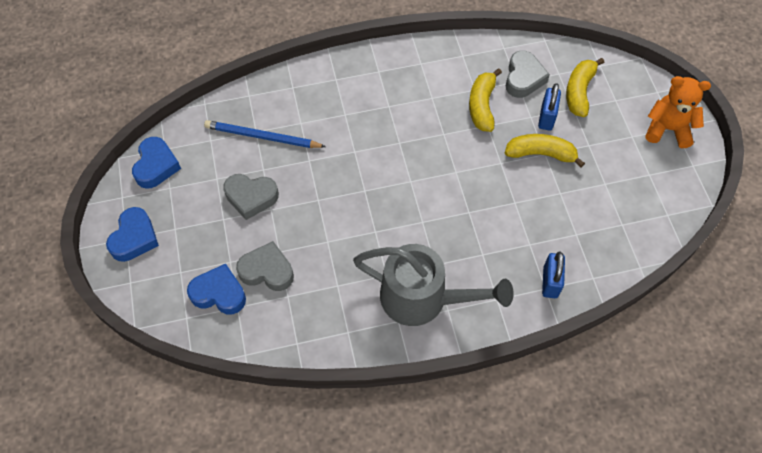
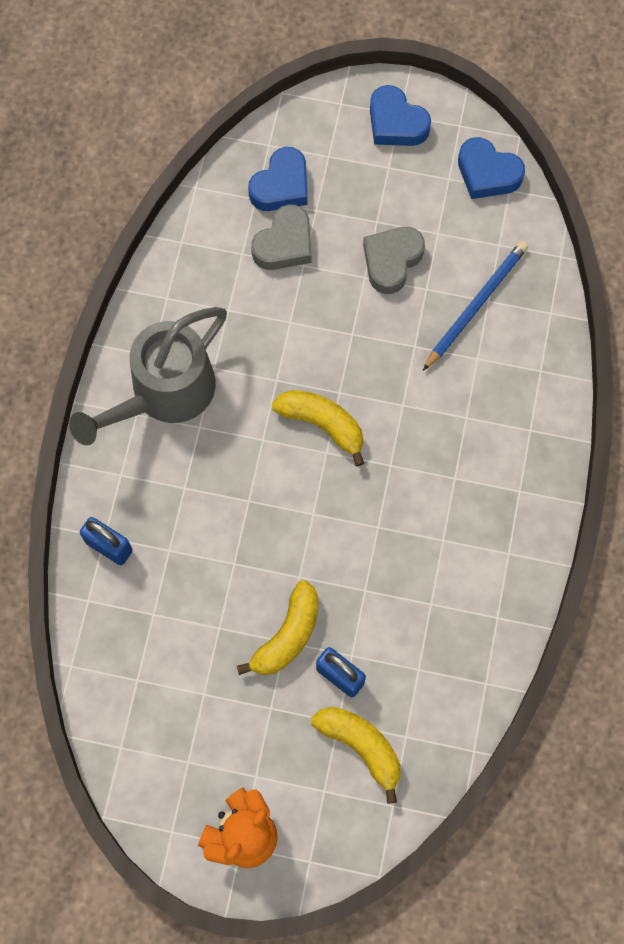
camera: 115 degrees right, 10 degrees up
yellow banana [469,68,502,132] -> yellow banana moved to [272,390,364,467]
grey heart [506,51,550,98] -> none

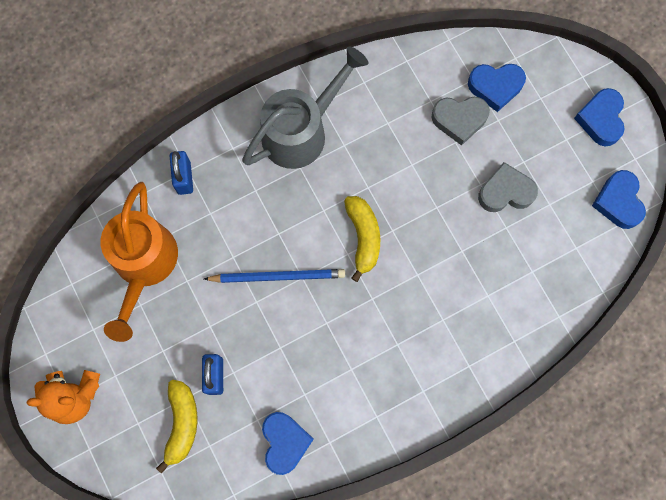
camera: 50 degrees right, 5 degrees up
grey watering can [69,307,227,445] -> grey watering can turned 135 degrees clockwise [242,47,369,169]
yellow banana [237,580,319,675] -> none
blue pencil [423,241,528,371] -> blue pencil moved to [204,269,345,283]
none -> orange watering can [101,182,178,342]
none -> blue heart [262,412,314,475]

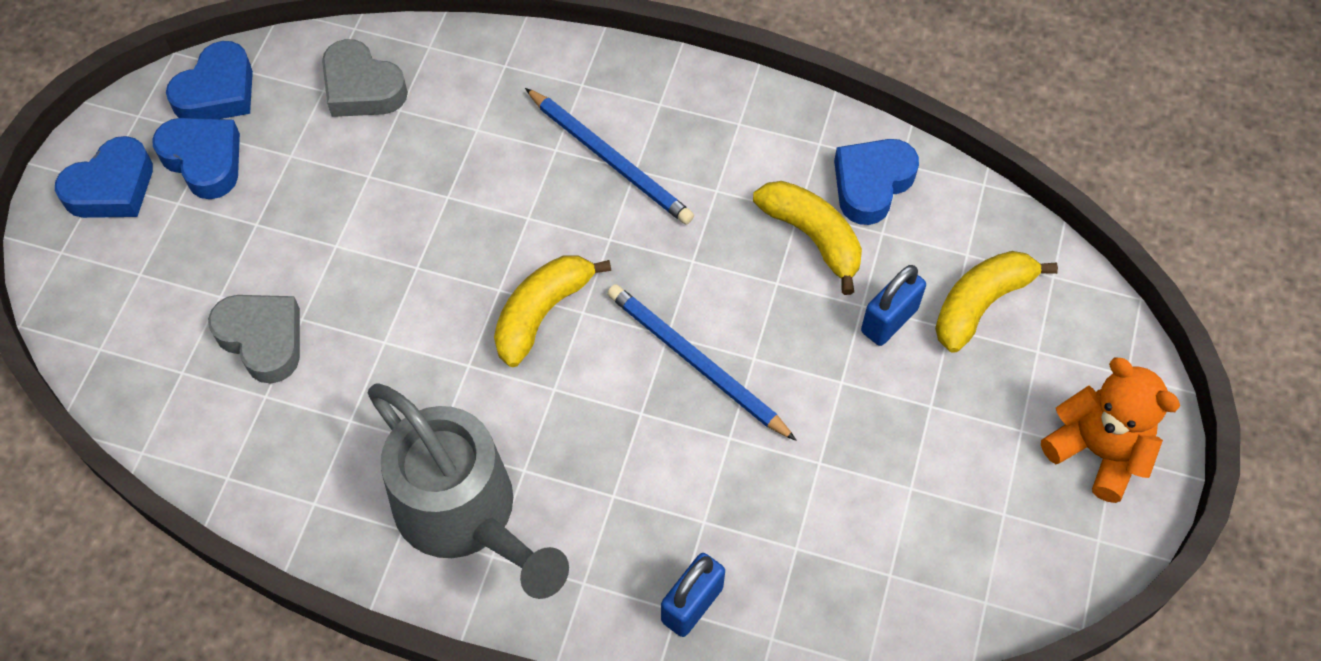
camera: 135 degrees left, 15 degrees down
orange watering can [101,182,178,342] -> none
grey watering can [242,47,369,169] -> grey watering can turned 135 degrees counterclockwise [368,384,569,599]
blue heart [468,64,526,112] -> blue heart moved to [152,118,240,199]
grey heart [478,162,538,212] -> grey heart moved to [322,39,408,117]
none -> blue pencil [525,88,694,224]
none -> yellow banana [753,181,862,295]

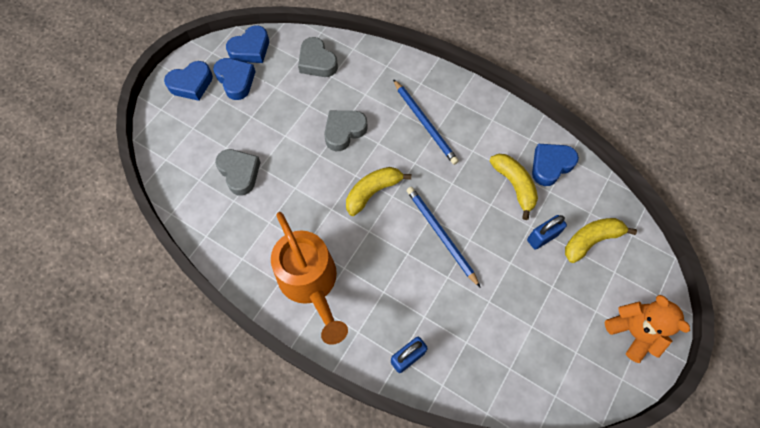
camera: 15 degrees right, 5 degrees up
grey watering can [368,384,569,599] -> orange watering can [271,212,348,345]
none -> grey heart [324,111,368,151]

